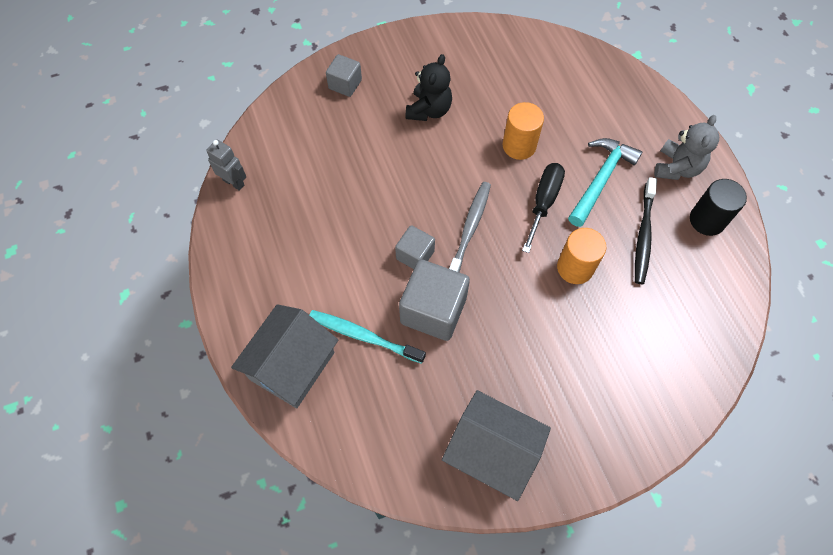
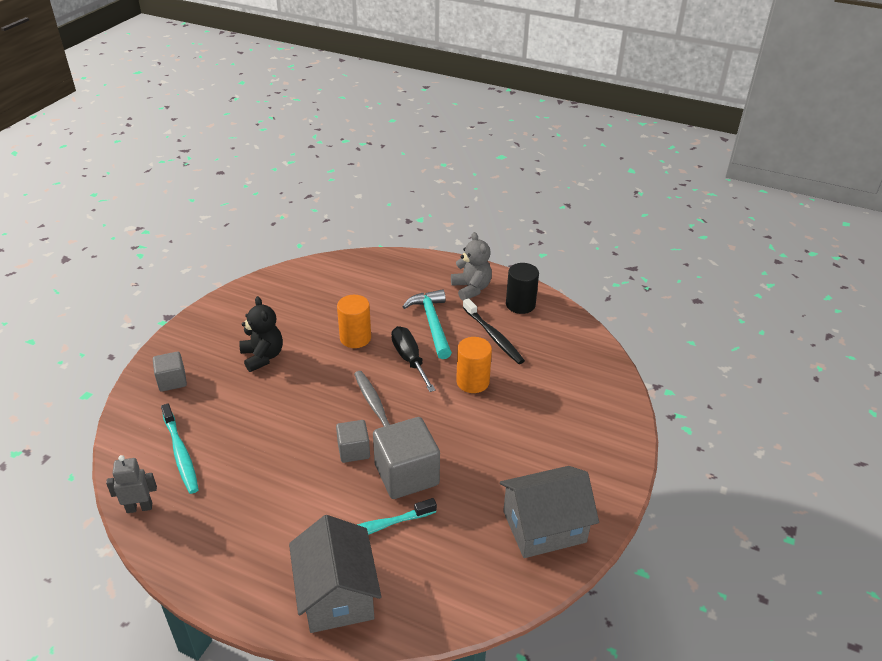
camera: 45 degrees left, 25 degrees down
none -> turquoise toothbrush [161,403,199,494]

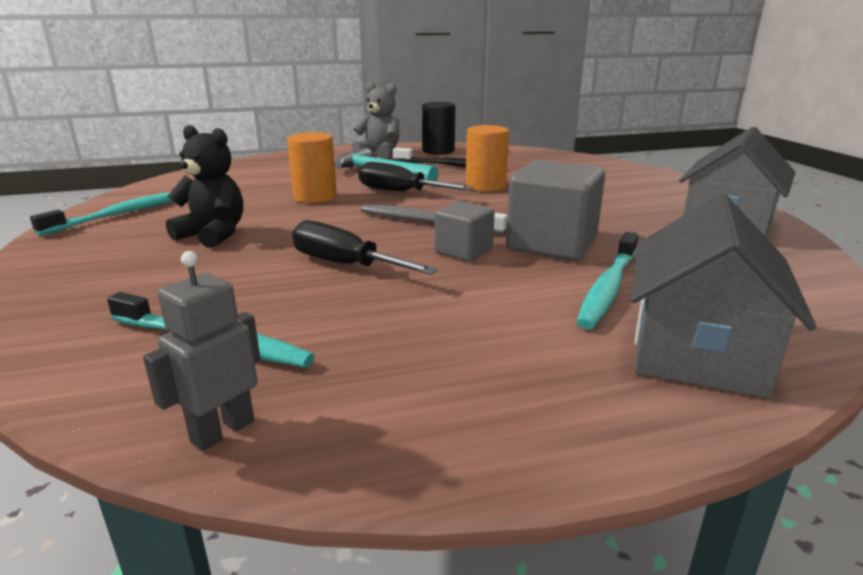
camera: 40 degrees left, 15 degrees down
grey cube [153,352,187,392] -> none
grey house [289,515,381,633] -> grey house turned 75 degrees clockwise [630,194,817,398]
none -> turquoise toothbrush [30,192,173,236]
none -> black screwdriver [292,220,438,275]

